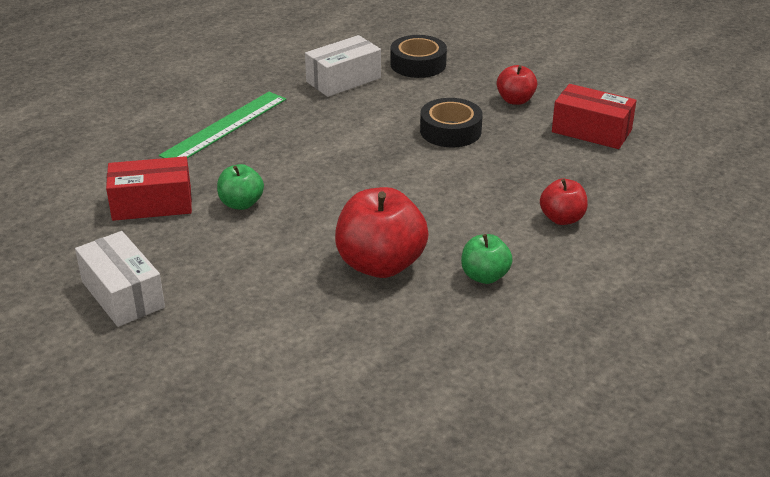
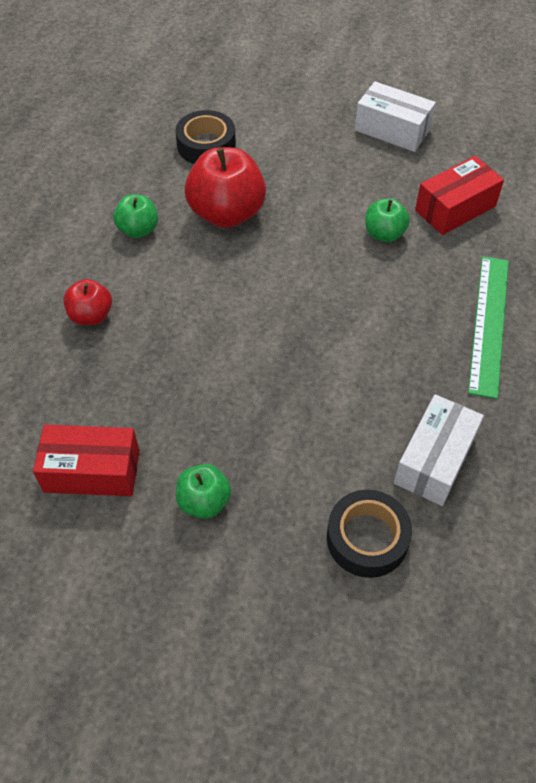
camera: 155 degrees right, 20 degrees up
black tape [420,98,483,147] -> black tape moved to [175,110,236,164]
red apple [497,65,537,105] -> green apple [176,464,231,519]

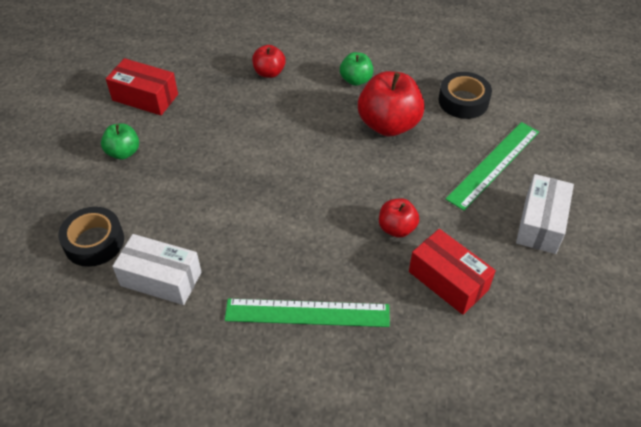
camera: 80 degrees right, 5 degrees down
red box [33,425,140,496] -> red box turned 60 degrees counterclockwise [106,58,178,115]
green apple [365,198,410,242] -> red apple [379,198,419,238]
none -> green ruler [445,122,539,211]

